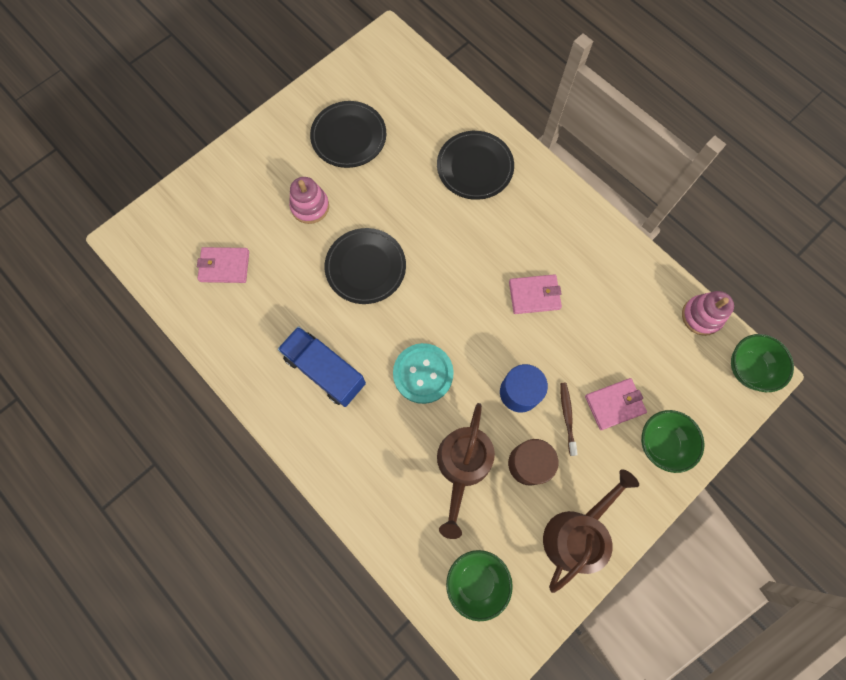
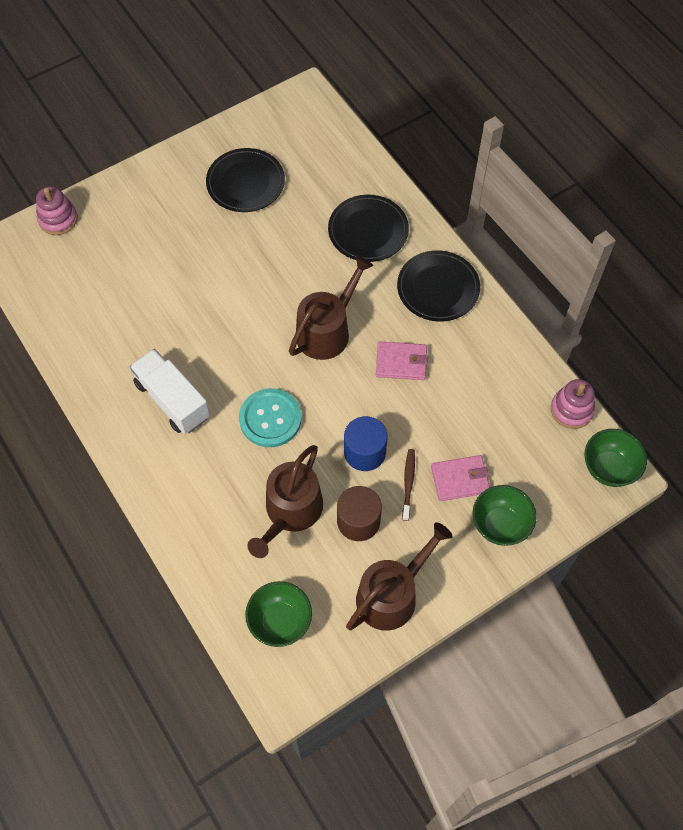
camera: 10 degrees right, 10 degrees down
pink wallet [197,247,249,283] -> none
blue truck [278,326,366,407] -> white truck [130,349,210,434]
pink stacking toy [289,177,329,224] -> pink stacking toy moved to [36,186,78,235]
black plate [325,228,406,304] -> black plate moved to [397,250,480,322]
none -> brown watering can [289,256,374,360]

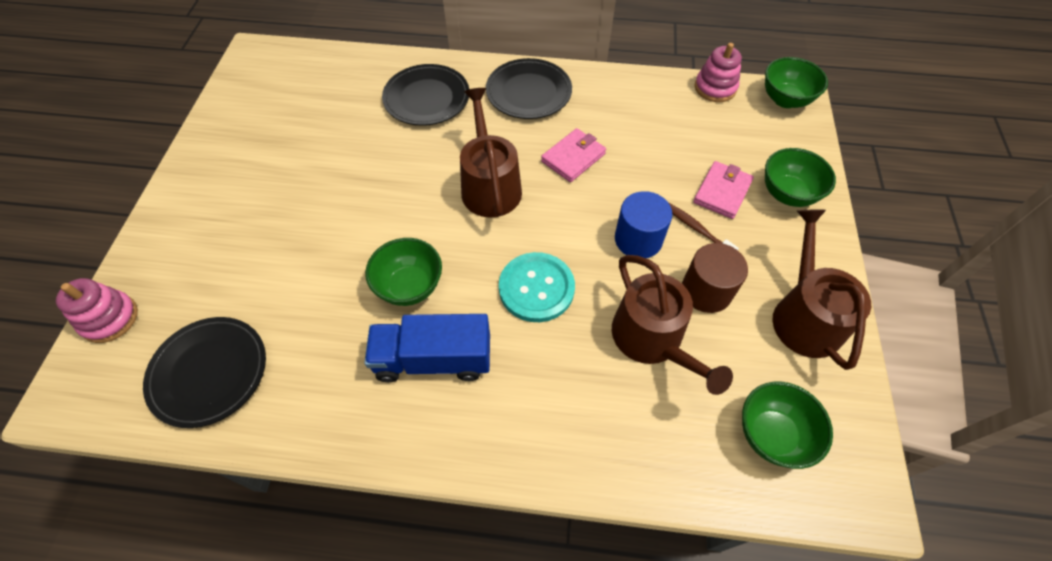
camera: 50 degrees left, 5 degrees down
white truck [130,349,210,434] -> blue truck [364,314,490,382]
black plate [206,148,285,212] -> black plate moved to [143,317,266,428]
none -> green bowl [365,238,442,306]

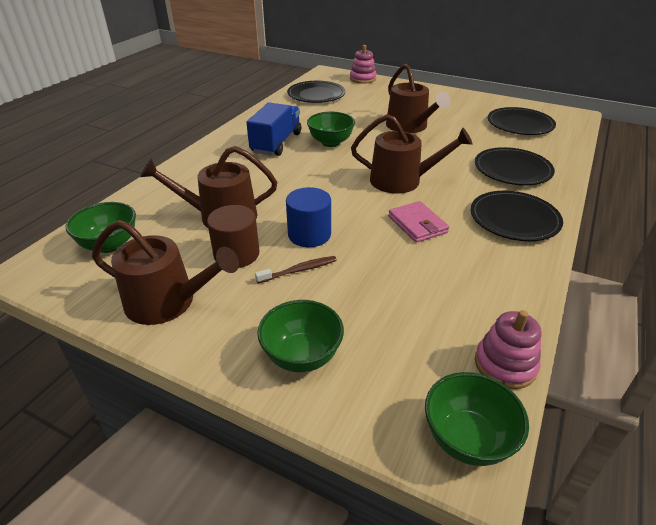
camera: 110 degrees right, 20 degrees down
turquoise button [499,252,575,322] -> none
pink wallet [693,161,754,219] -> none
none -> brown watering can [386,64,451,133]
none -> black plate [488,107,556,135]

